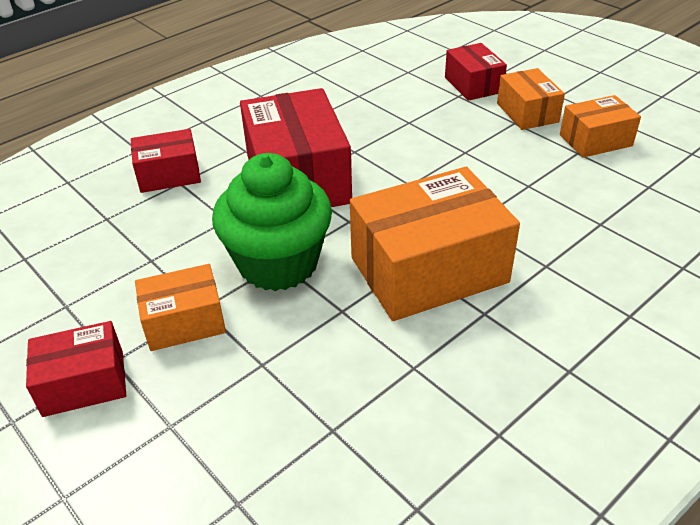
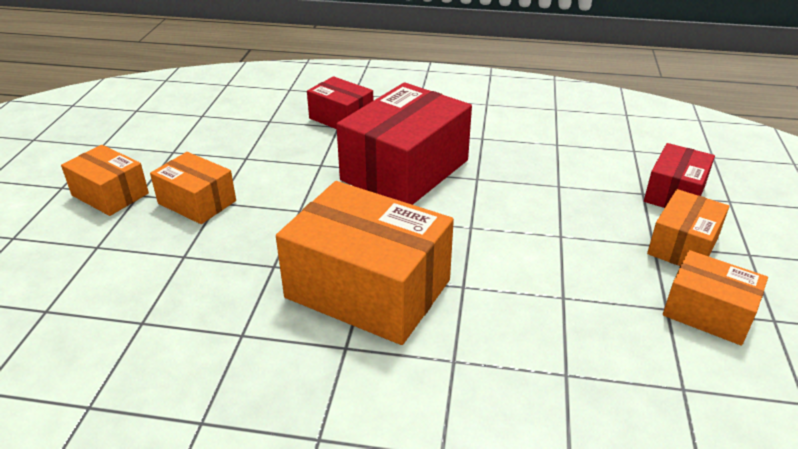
camera: 50 degrees right, 5 degrees down
red box [26,321,126,417] -> orange box [61,145,149,216]
green cupcake [212,153,332,291] -> none

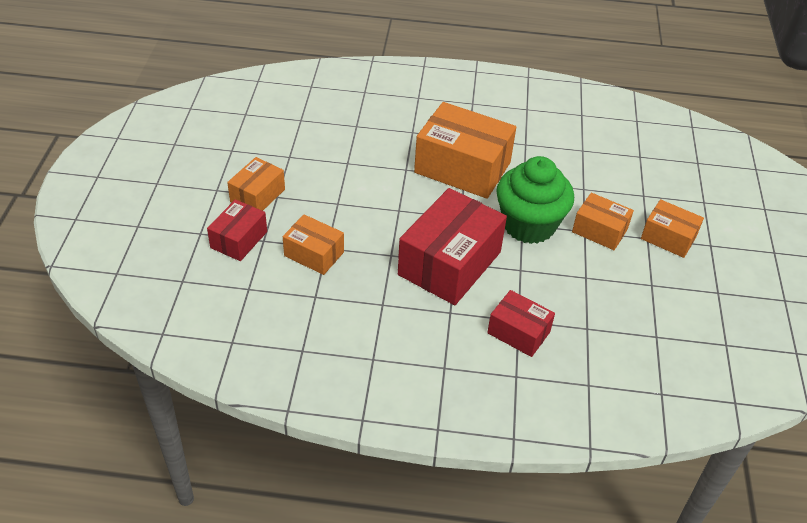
camera: 175 degrees right, 10 degrees up
orange box [663,250,768,346] -> orange box moved to [283,214,344,275]
none -> green cupcake [496,156,574,244]

